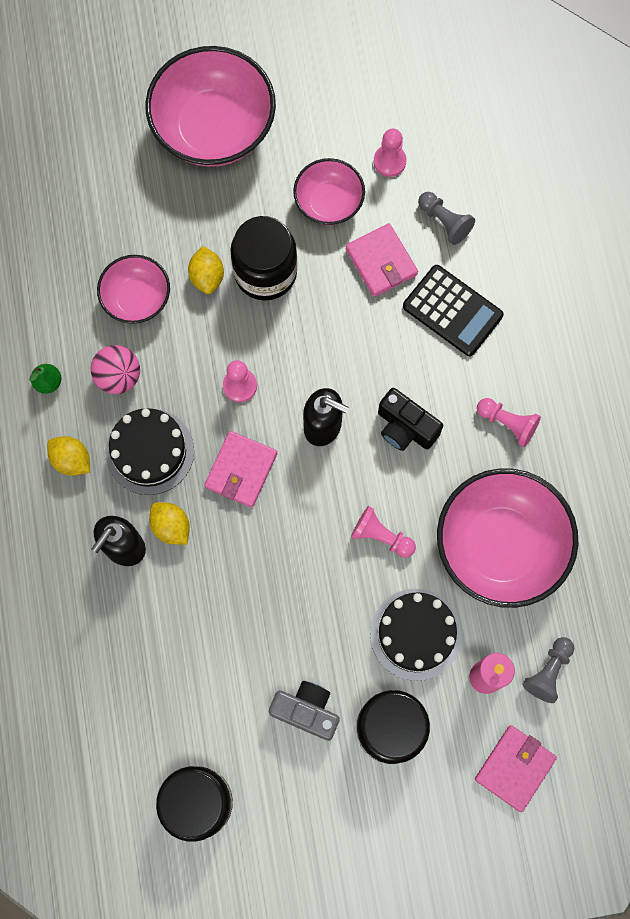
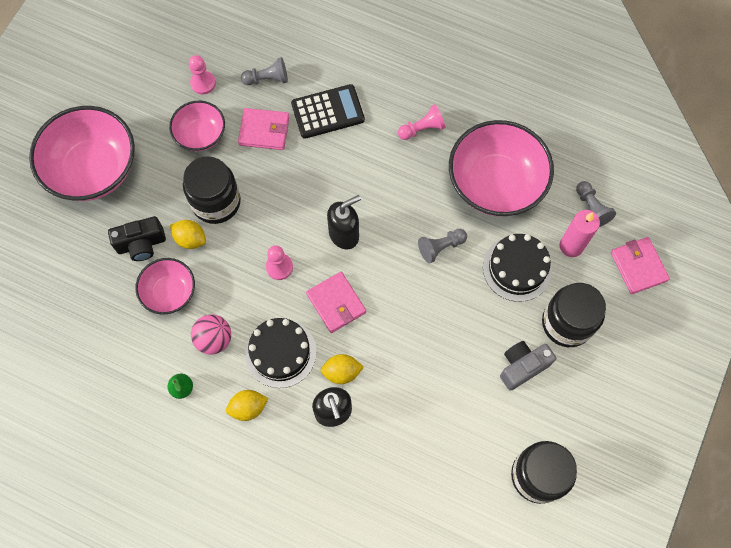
camera: 55 degrees left, 5 degrees down
pink pawn [351,506,416,558] -> grey pawn [418,229,467,263]
black camera [378,388,443,451] -> black camera moved to [108,216,166,261]

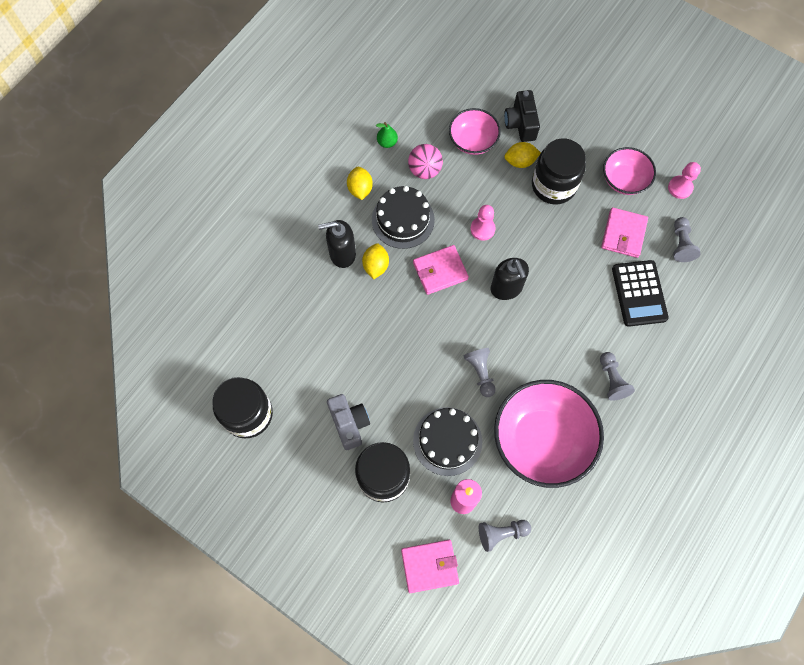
camera: 100 degrees right, 0 degrees up
pink bowl [29,106,135,201] -> none
yellow lemon [170,220,206,249] -> yellow lemon turned 45 degrees clockwise [505,142,541,168]
pink pawn [398,104,445,140] -> grey pawn [600,352,635,401]

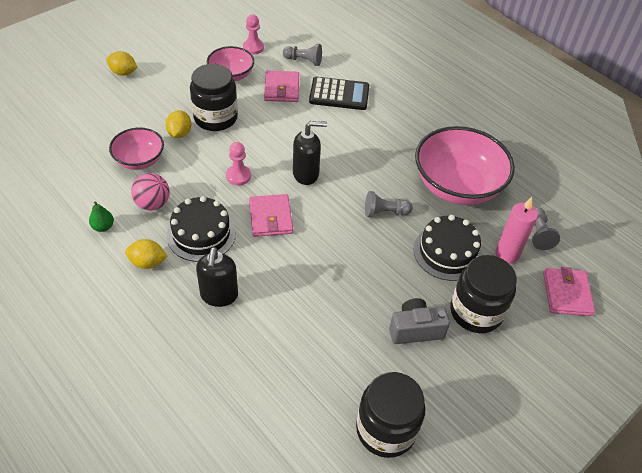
camera: 80 degrees left, 20 degrees down
yellow lemon [362,243,389,279] -> yellow lemon moved to [106,51,138,76]
black camera [504,90,540,142] -> none
grey pawn [600,352,635,401] -> none
pink wallet [601,208,648,258] -> pink wallet turned 60 degrees clockwise [264,70,299,102]

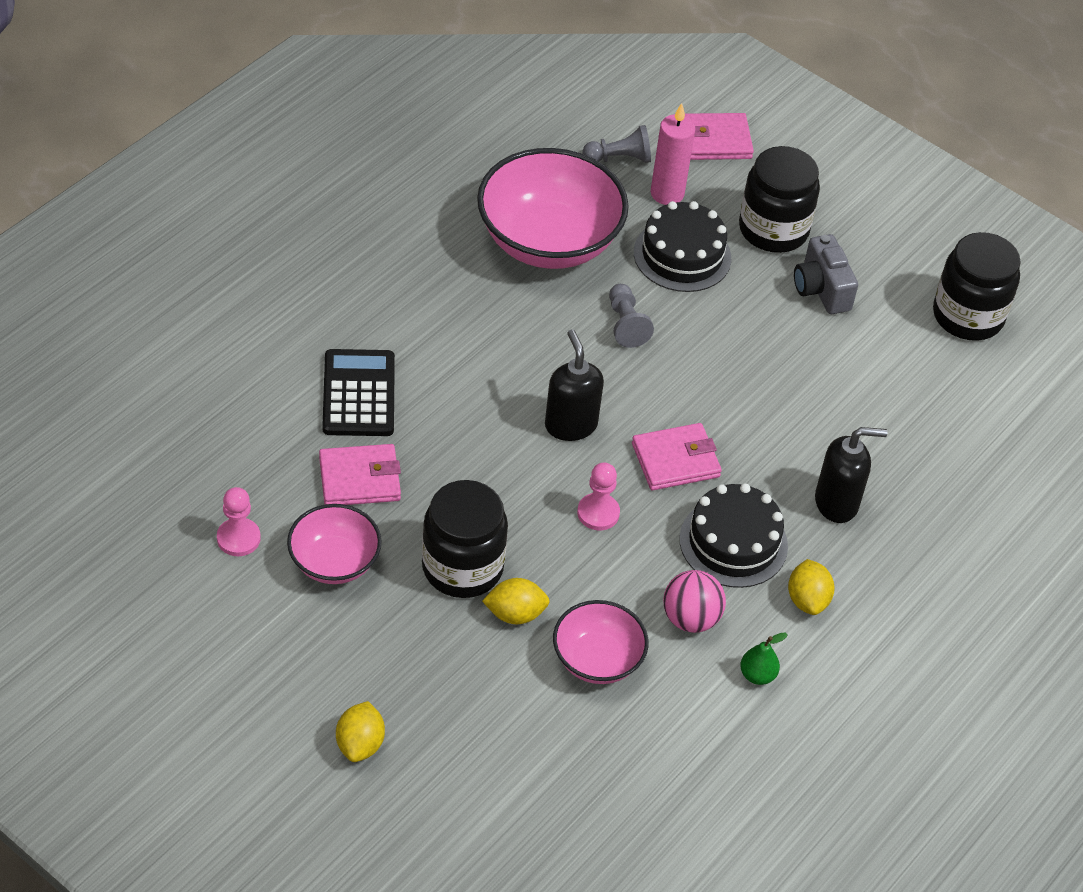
camera: 100 degrees left, 0 degrees up
grey pawn [283,44,322,66] -> none

